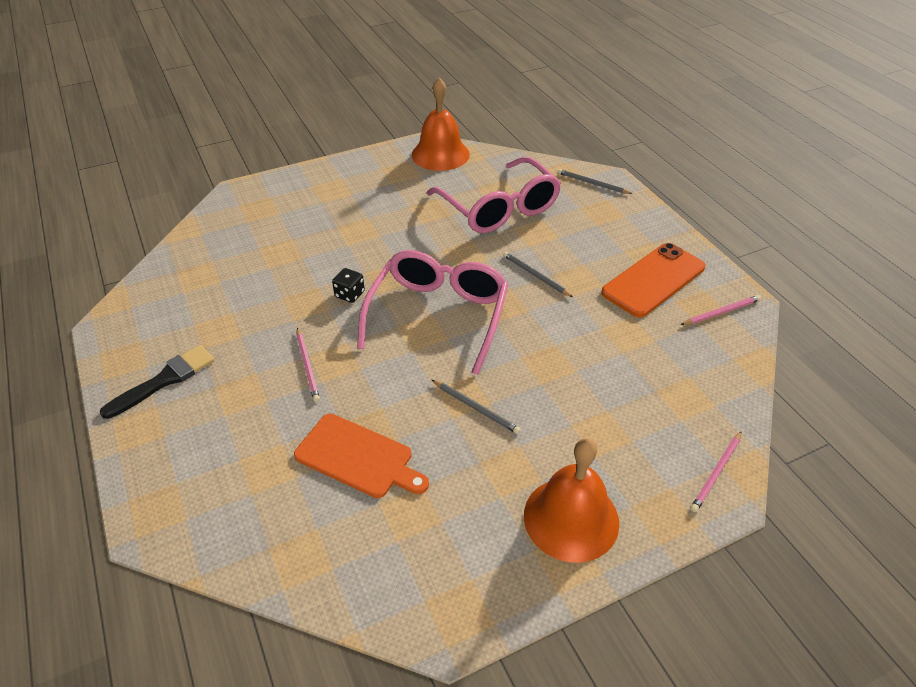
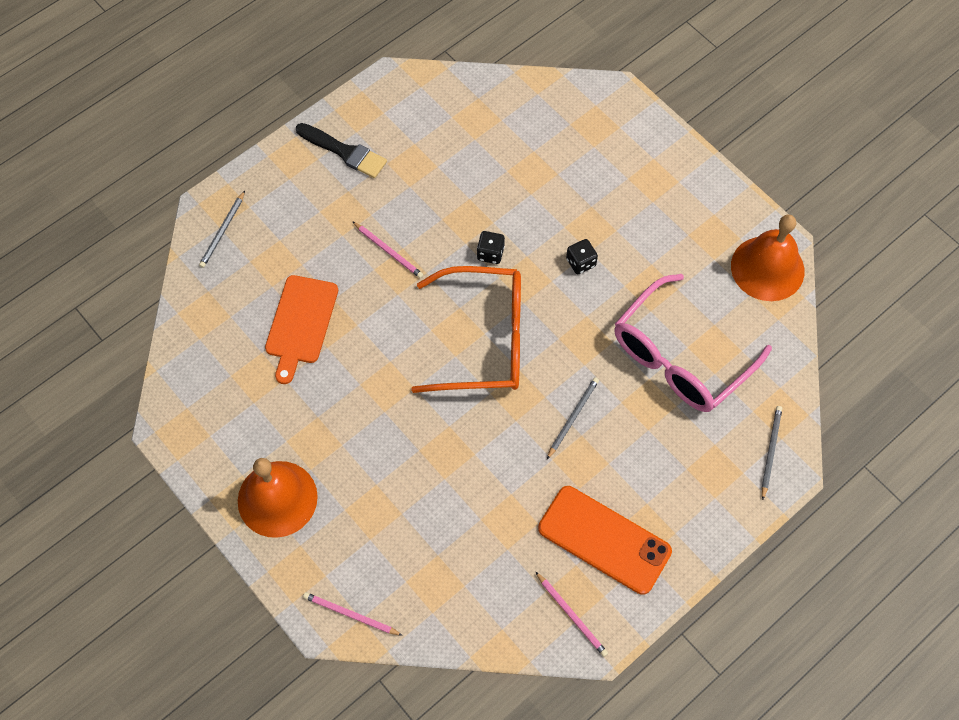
camera: 75 degrees right, 20 degrees up
pink pencil [296,328,320,402] -> pink pencil turned 105 degrees counterclockwise [352,221,424,278]
pink glasses [357,250,508,375] -> orange glasses [411,266,521,393]
grey pencil [432,380,521,434] -> grey pencil moved to [199,191,245,268]
none -> black dice [566,239,598,274]

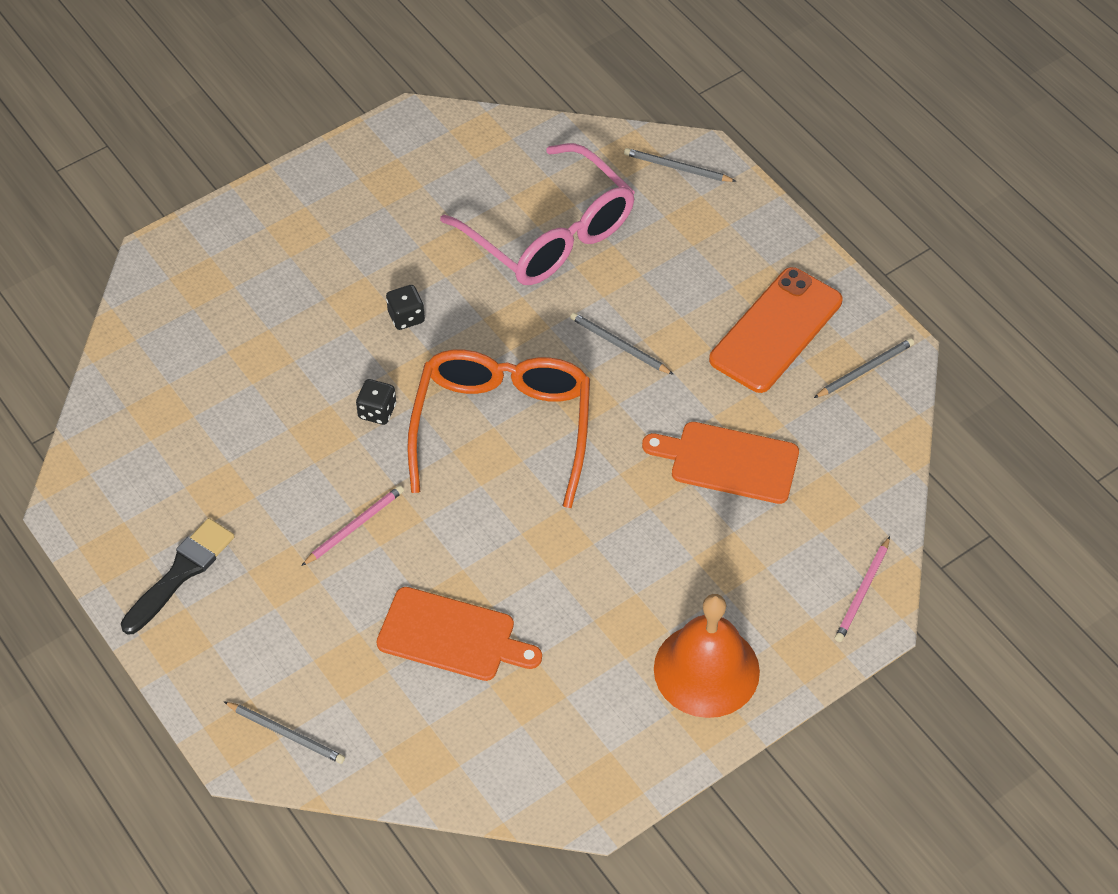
camera: 85 degrees left, 10 degrees down
pink pencil [535,571,608,657] -> grey pencil [814,338,914,398]
orange bell [731,214,804,301] -> none
none -> orange cutting board [642,422,799,504]

